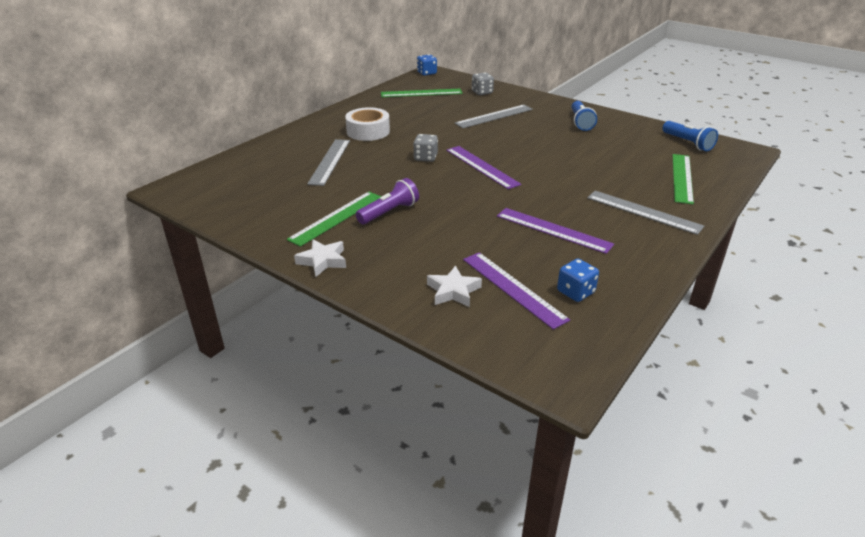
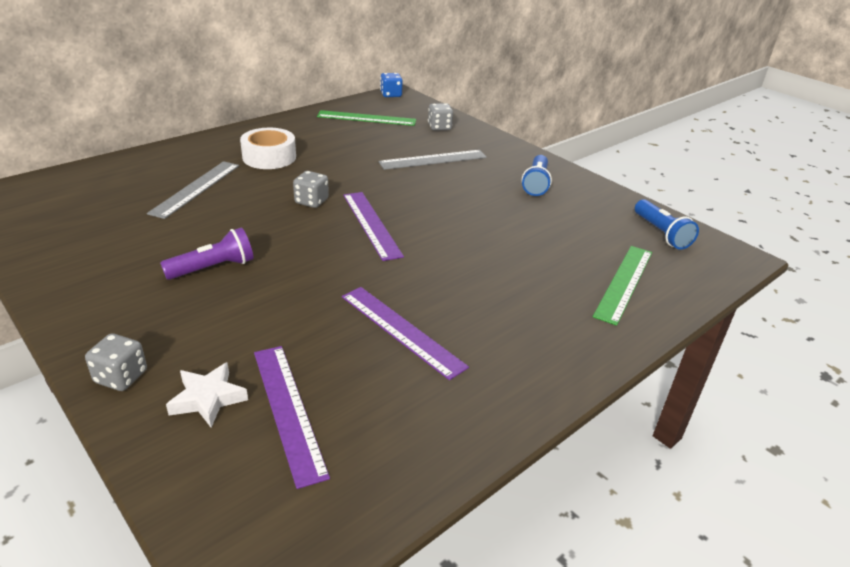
camera: 10 degrees right, 0 degrees up
green ruler [287,191,382,247] -> none
white star [294,239,346,277] -> none
blue dice [557,259,599,302] -> none
grey ruler [587,191,704,235] -> none
none -> grey dice [85,333,147,391]

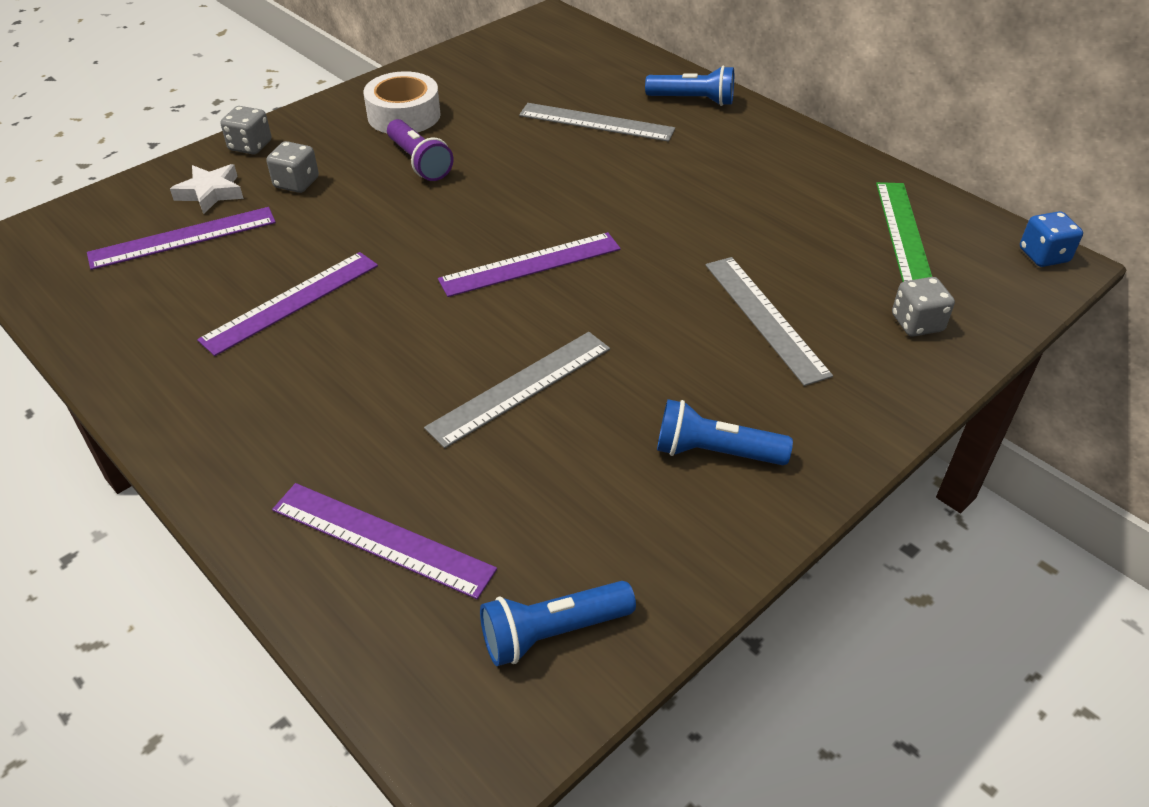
camera: 90 degrees right, 10 degrees up
white tape [240,128,296,169] -> white tape moved to [363,71,441,133]
grey dice [293,171,329,208] -> grey dice moved to [266,141,319,193]
green ruler [593,246,652,326] -> purple ruler [272,483,497,599]
none -> grey ruler [424,332,610,448]
none -> blue flashlight [645,66,734,106]

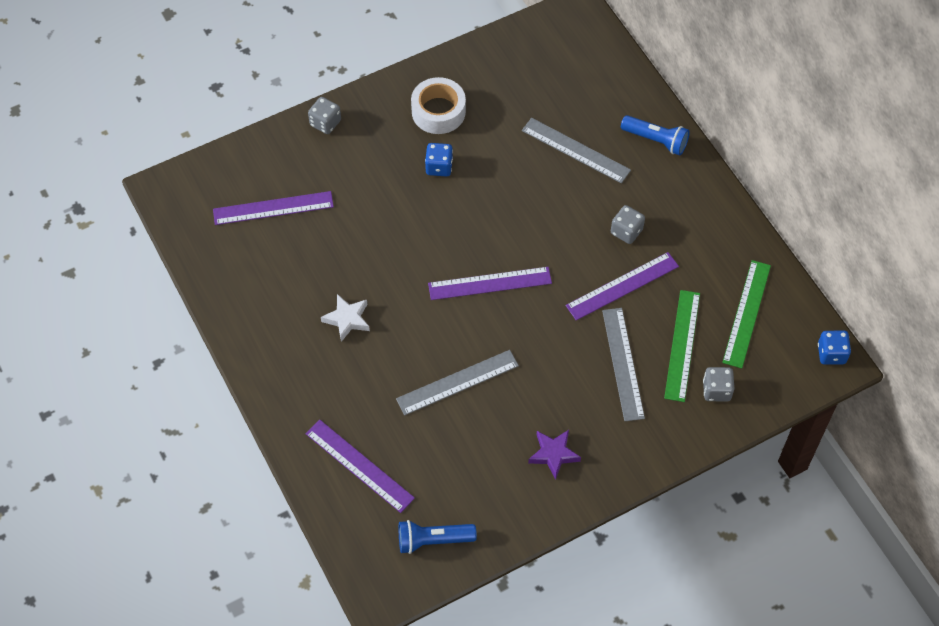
camera: 15 degrees right, 15 degrees up
white star [170,164,244,214] -> white star moved to [321,294,370,342]
purple ruler [197,252,378,356] -> purple ruler moved to [566,252,679,320]
grey dice [266,141,319,193] -> grey dice moved to [611,205,645,244]
purple flashlight [387,119,454,181] -> blue dice [425,143,453,177]
blue flashlight [657,399,793,465] -> purple star [528,430,581,480]
none -> green ruler [664,290,700,402]

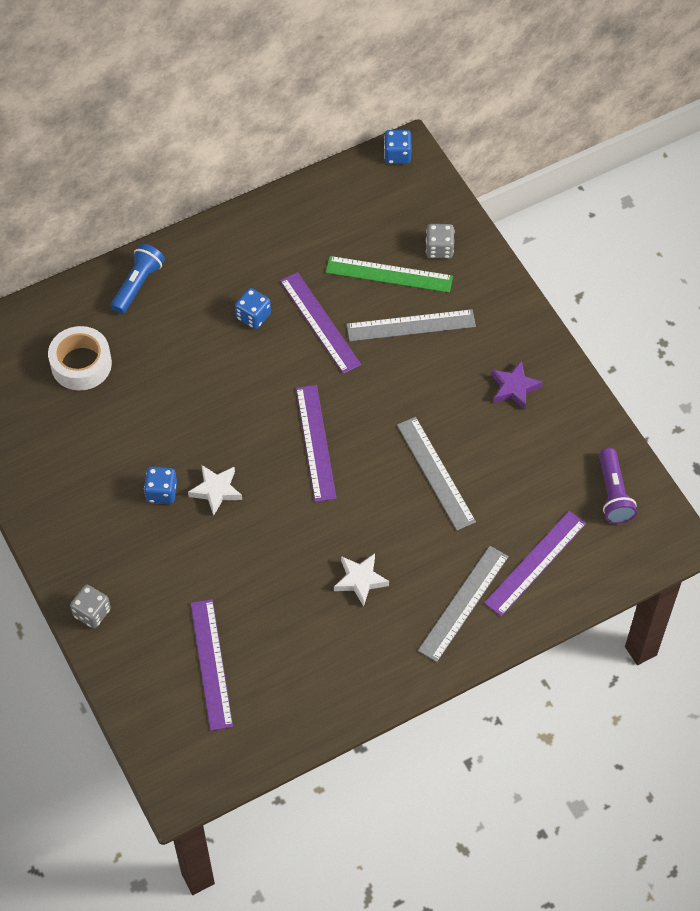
camera: 90 degrees left, 0 degrees up
blue flashlight [399,520,477,554] -> purple flashlight [599,448,637,524]
white tape [411,77,466,134] -> white tape moved to [48,326,112,391]
grey ruler [522,118,631,183] -> grey ruler moved to [418,546,509,662]
grey dice [611,205,645,244] -> blue dice [235,288,271,329]
green ruler [722,260,771,368] -> none
none -> white star [188,465,242,515]

